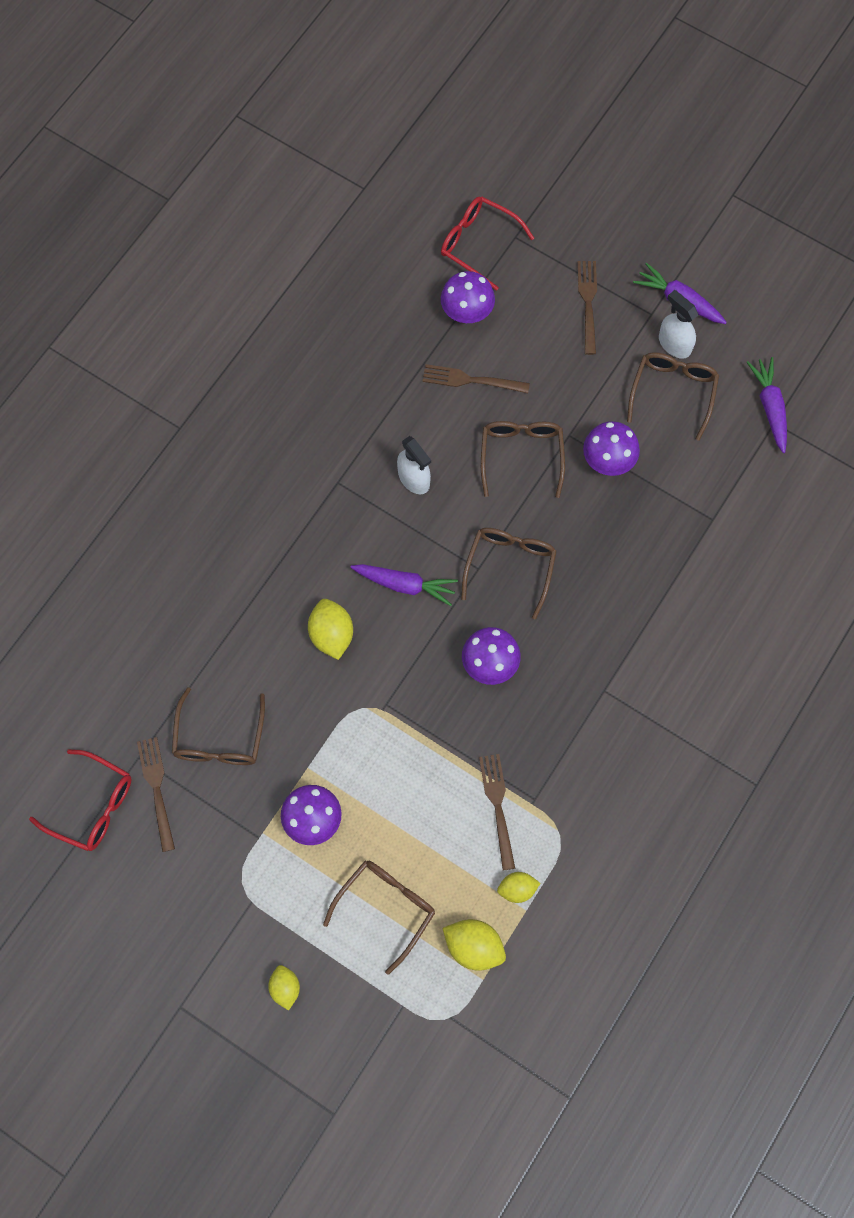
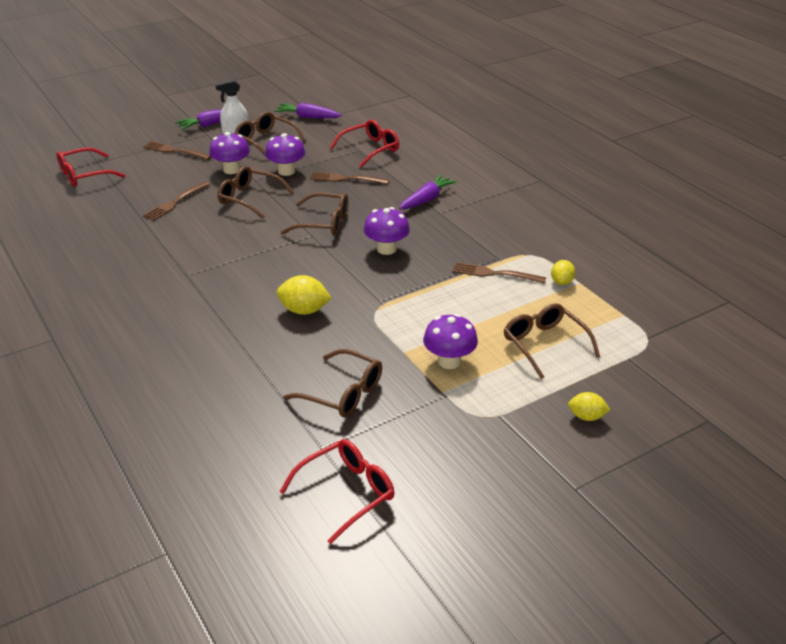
camera: 65 degrees left, 35 degrees down
brown fork [137,737,175,852] -> brown fork moved to [310,172,389,184]
purple carrot [350,564,458,606] -> purple carrot moved to [399,175,457,209]
white spray bottle [397,436,431,494] -> none
purple mushroom [441,271,495,323] -> purple mushroom moved to [209,132,250,174]
yellow lemon [443,919,506,971] -> none
brown glasses [461,528,557,619] -> brown glasses turned 150 degrees clockwise [281,193,348,236]
none -> red glasses [330,120,399,167]

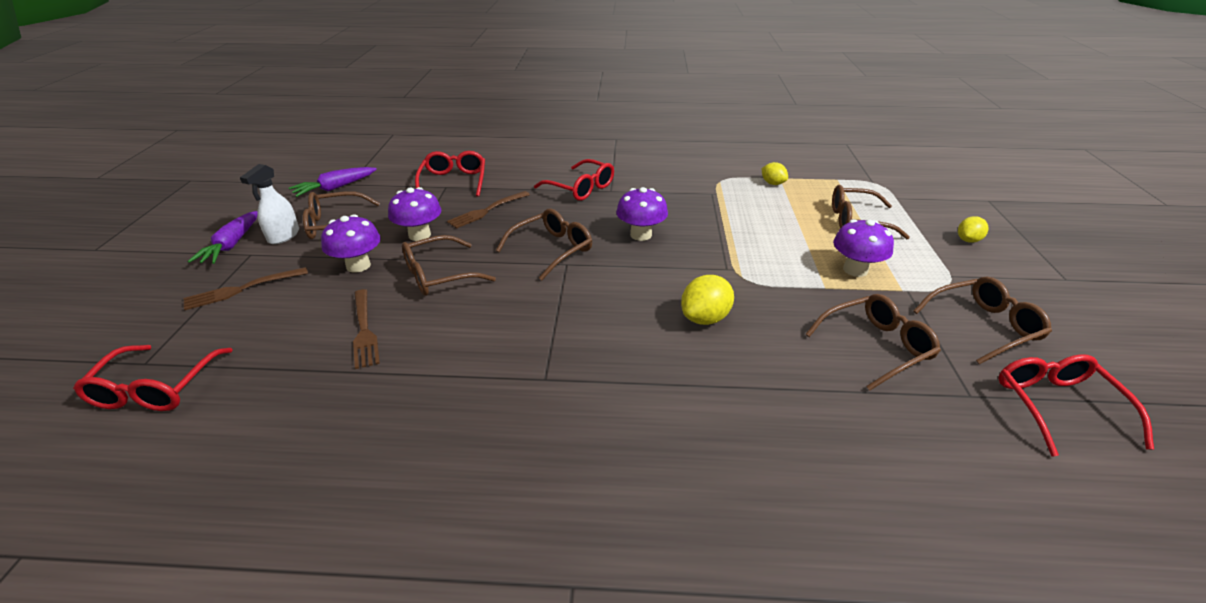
camera: 55 degrees left, 0 degrees up
purple carrot [399,175,457,209] -> red glasses [534,159,614,201]
brown fork [453,262,546,284] -> none
none -> brown glasses [913,277,1052,364]

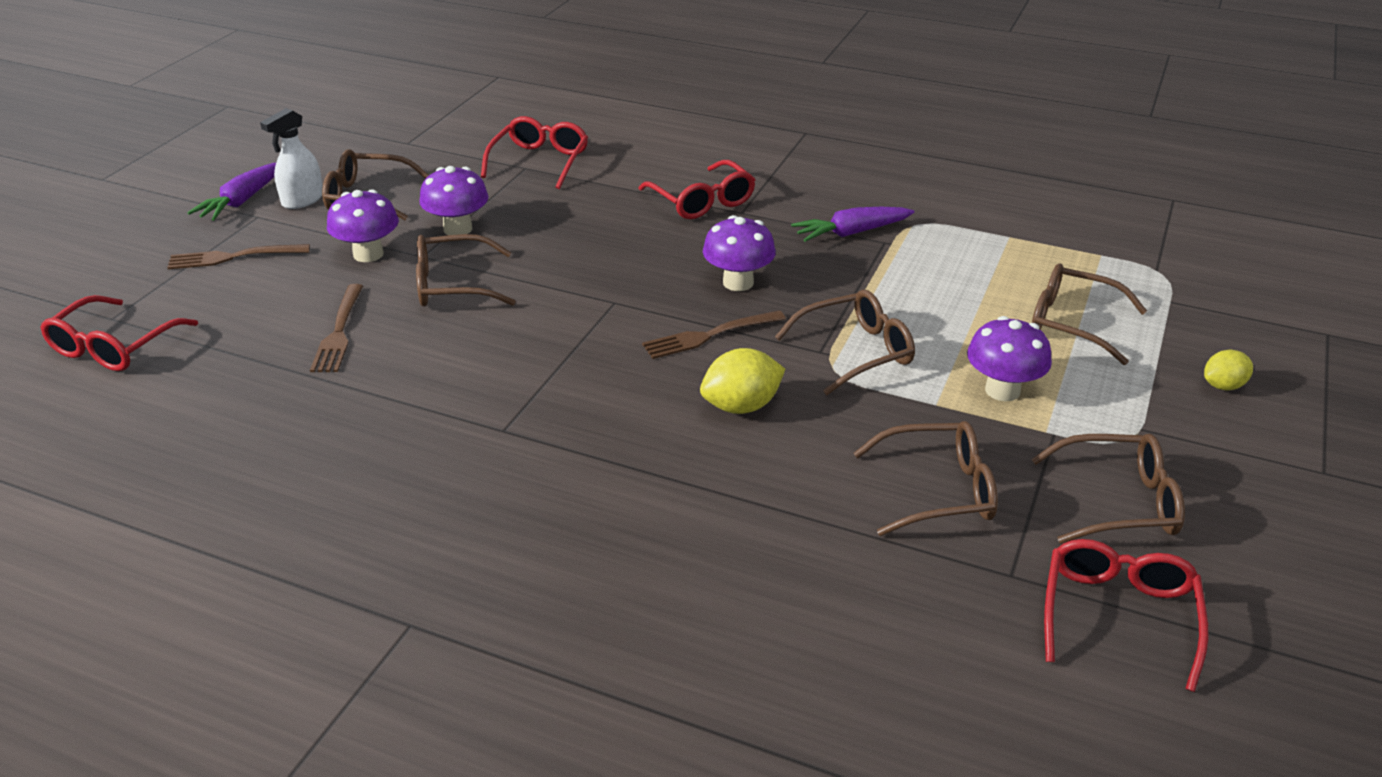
camera: 20 degrees right, 0 degrees up
purple carrot [289,167,377,197] -> purple carrot moved to [791,207,914,242]
brown fork [447,191,530,229] -> brown fork moved to [642,310,786,359]
brown glasses [496,209,592,280] -> brown glasses moved to [775,290,915,395]
yellow lemon [761,162,788,185] -> none

